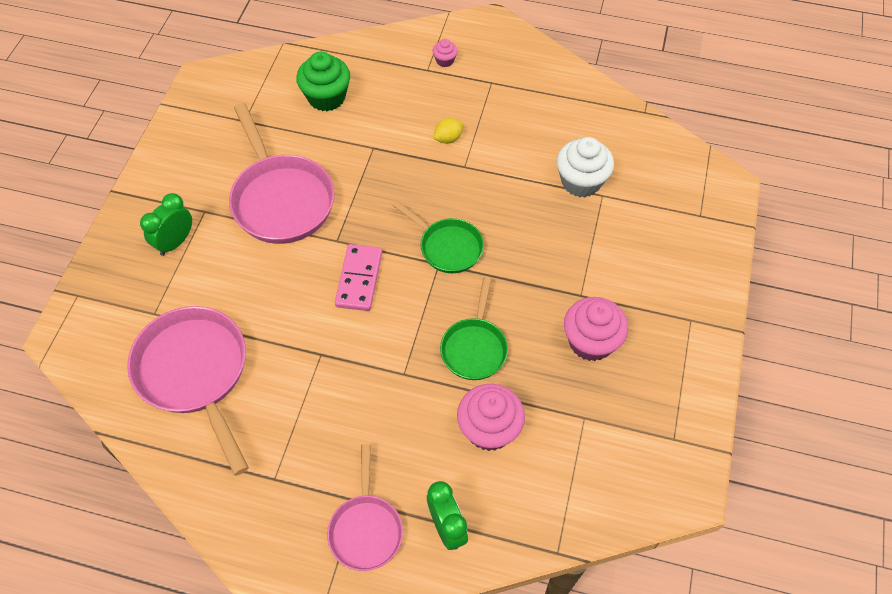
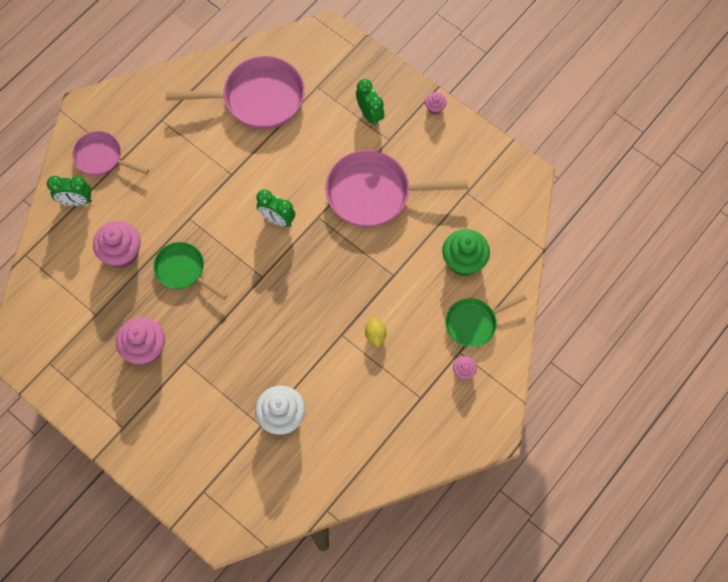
camera: 115 degrees right, 10 degrees up
pink domino [335,244,382,311] -> green clock [256,190,295,227]
green pan [392,201,484,273] -> green pan moved to [445,294,527,347]
none -> pink cupcake [425,92,447,115]

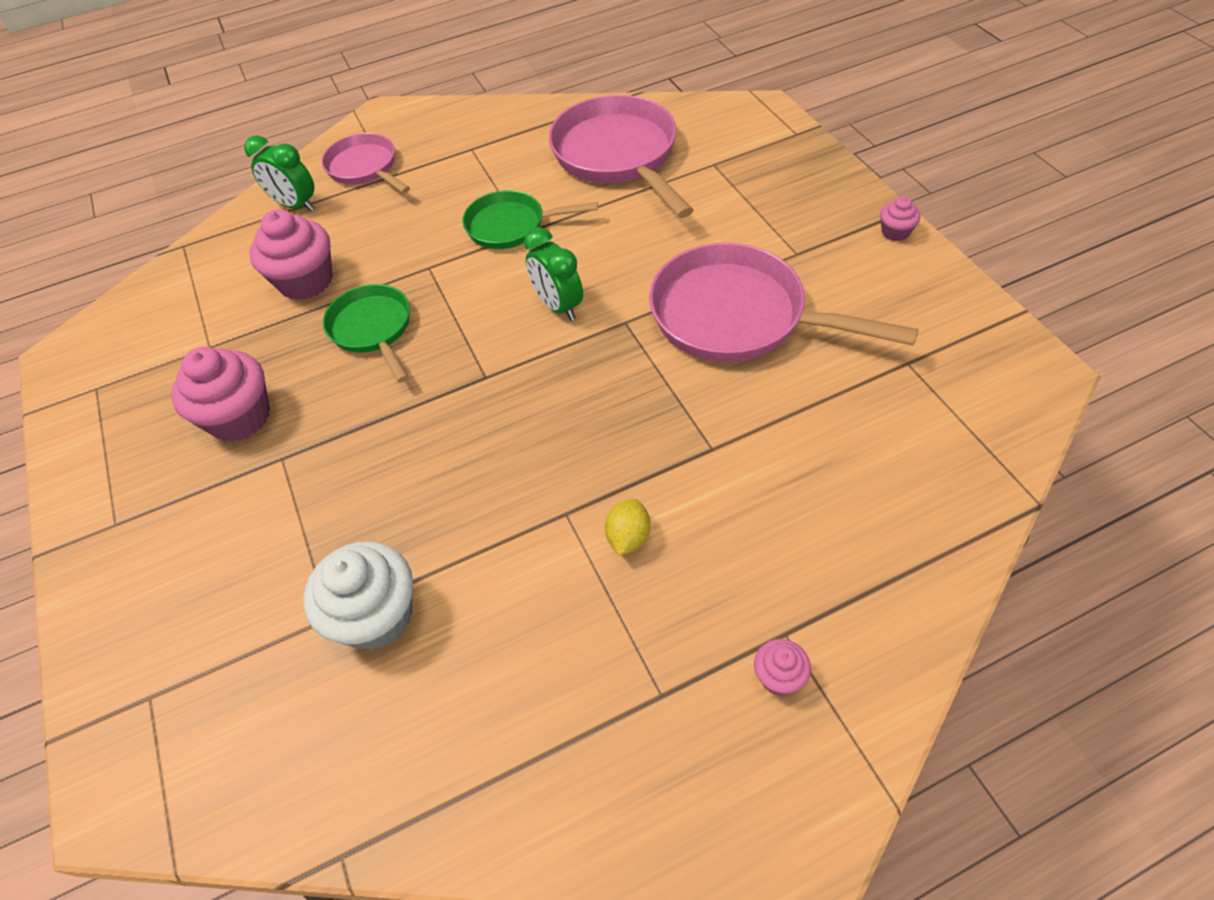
camera: 30 degrees right, 15 degrees down
pink pan [166,56,305,129] -> pink pan turned 135 degrees counterclockwise [549,95,694,218]
green clock [356,79,385,126] -> none
green cupcake [442,229,490,276] -> none
green pan [445,294,527,347] -> green pan moved to [463,190,598,249]

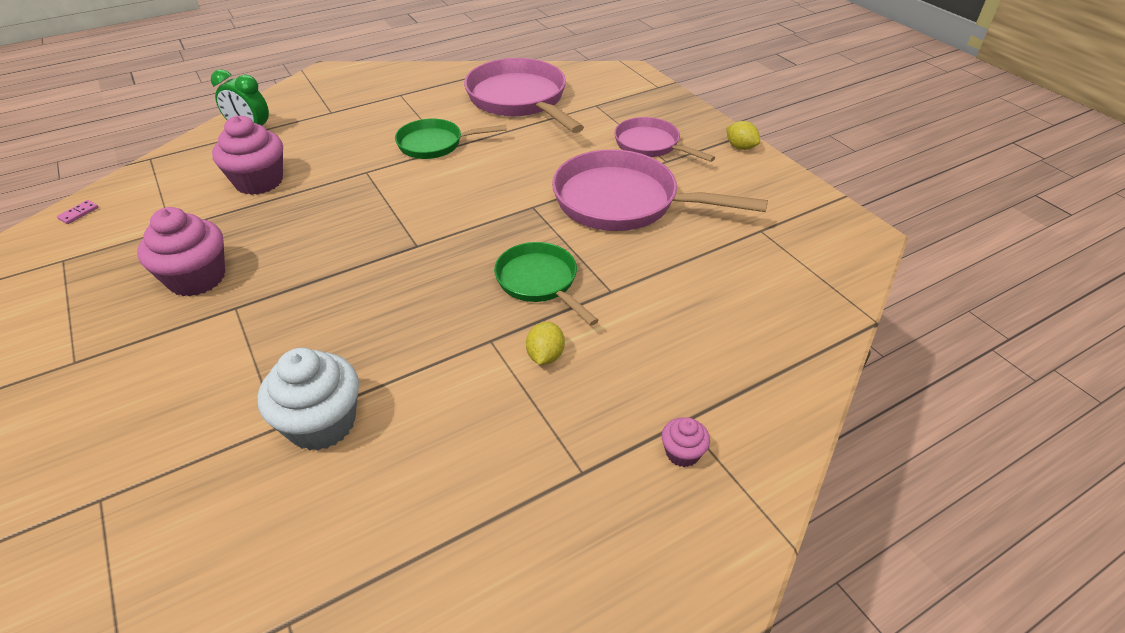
camera: 10 degrees left, 10 degrees down
pink pan [321,133,410,193] -> pink pan moved to [614,117,715,162]
green pan [323,284,410,383] -> green pan moved to [494,242,599,326]
green clock [524,227,583,321] -> none
pink cupcake [880,196,920,241] -> yellow lemon [726,121,760,150]
none -> pink domino [57,200,99,224]

